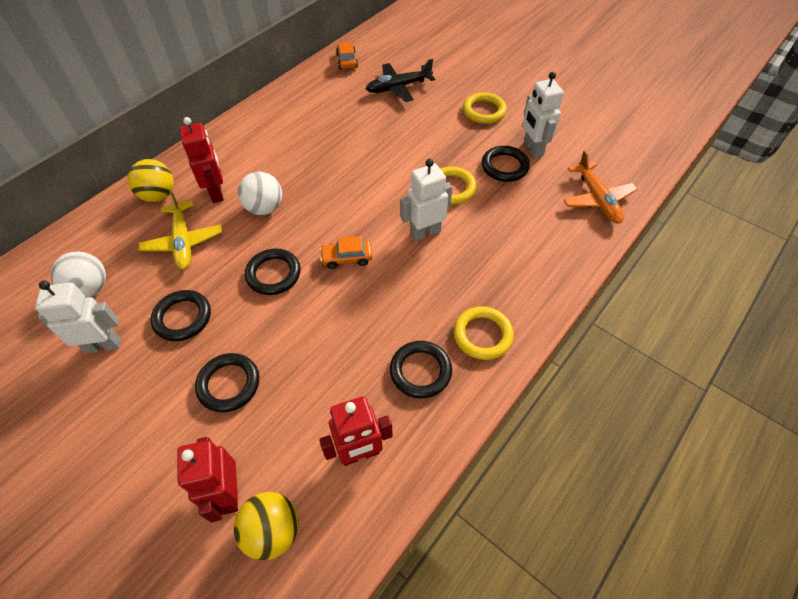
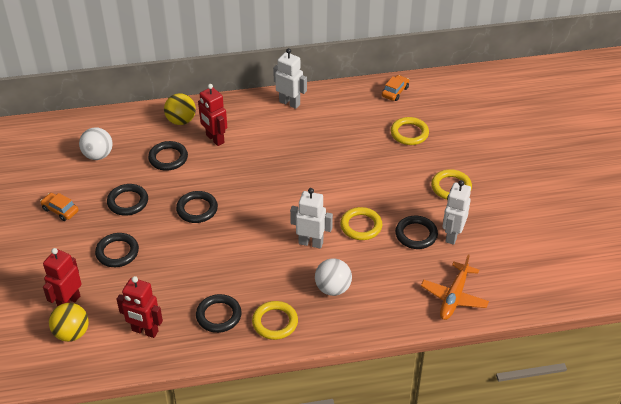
camera: 40 degrees right, 10 degrees down
white robot [35,281,121,353] -> white robot moved to [273,48,307,109]
yellow plane [139,190,222,270] -> black ring [148,141,188,171]
red robot [180,117,224,203] -> red robot turned 120 degrees clockwise [198,84,227,146]
white ball [238,172,282,215] -> white ball moved to [315,259,352,296]
orange car [320,236,373,269] -> orange car moved to [40,193,79,221]
black plane [366,59,435,102] -> yellow ring [391,117,429,145]

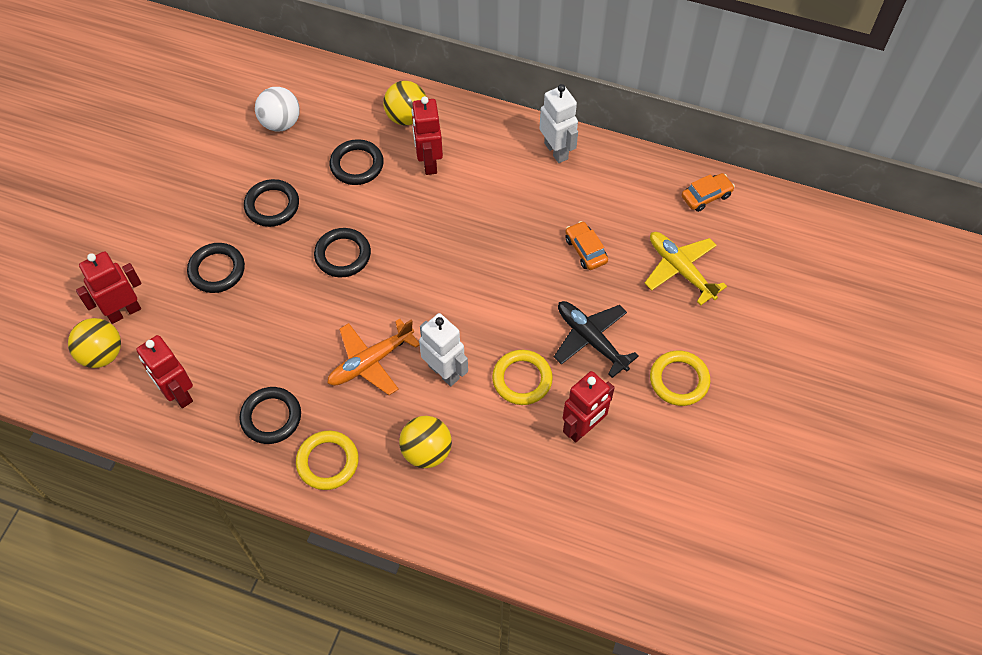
camera: 30 degrees right, 15 degrees up
orange car [40,193,79,221] -> orange car moved to [565,221,608,270]
white ball [315,259,352,296] -> yellow ball [399,416,452,468]
yellow ring [391,117,429,145] -> yellow plane [645,232,727,305]
black ring [395,216,438,249] -> red robot [563,371,615,442]
orange plane [421,254,489,320] -> orange plane moved to [327,319,420,395]
white robot [443,180,471,245] -> none
none -> black plane [554,301,639,378]

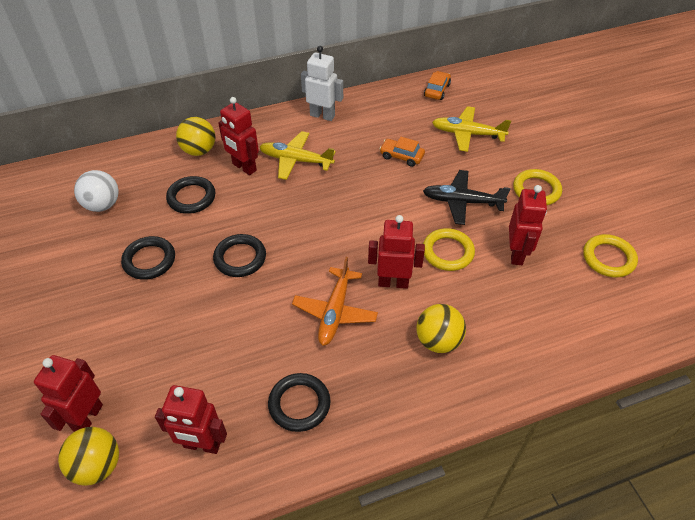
camera: 40 degrees left, 10 degrees down
black ring [187,243,245,293] -> none
yellow ring [296,431,359,490] -> yellow ring moved to [583,234,638,278]
white robot [419,313,468,386] -> red robot [368,215,425,289]
none -> yellow plane [260,131,336,180]

